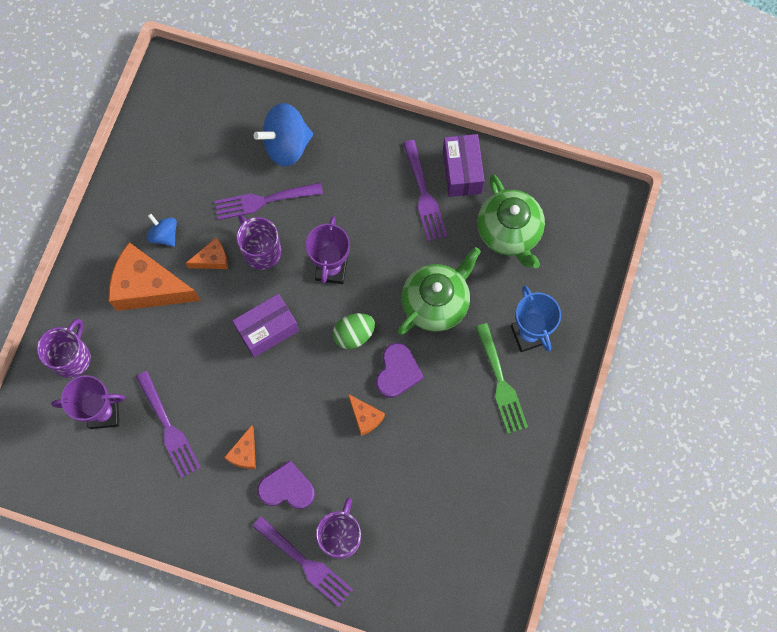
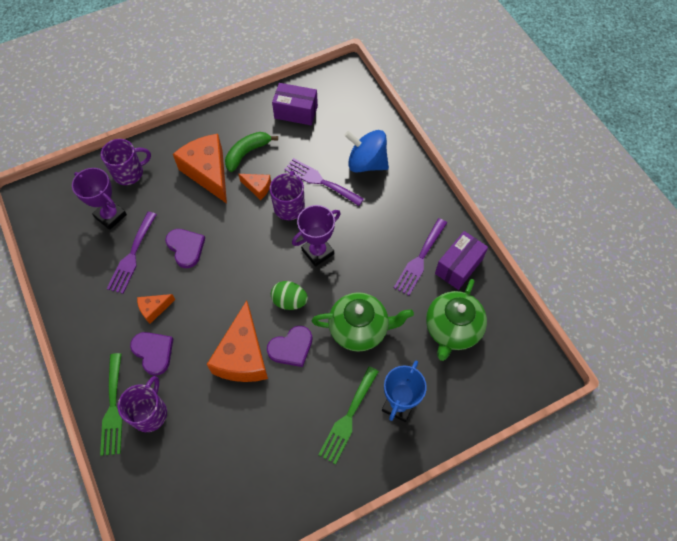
camera: 45 degrees right, 10 degrees down
blue spinning top [147,213,177,247] -> green banana [225,132,278,172]
purple box [232,294,299,358] -> purple box moved to [272,83,318,125]
purple fork [252,516,353,607] -> green fork [100,353,122,456]
purple mug [316,498,361,559] -> purple mug turned 45 degrees counterclockwise [118,376,167,432]
orange cheese [348,394,385,436] -> orange cheese [206,300,268,382], size x2.09
none -> purple heart [165,229,205,268]

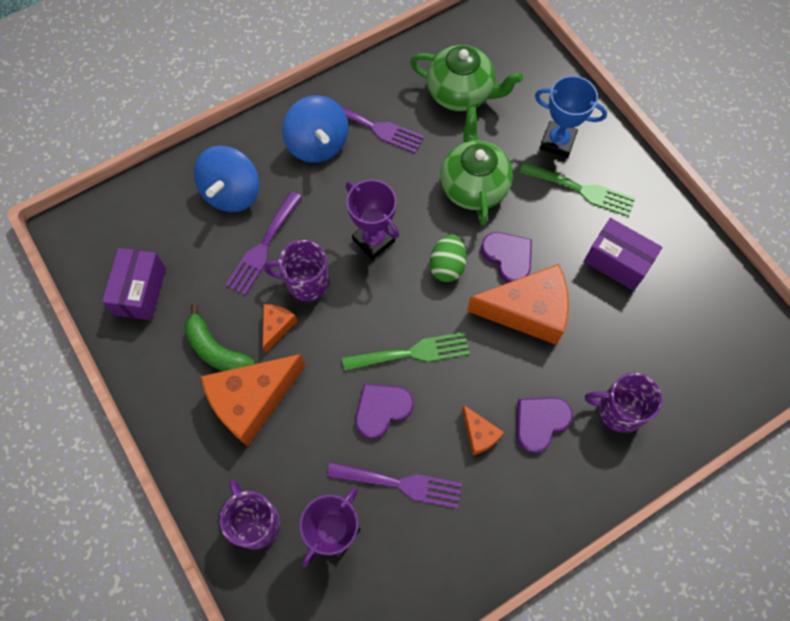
camera: 95 degrees left, 5 degrees up
green fork [100,353,122,456] -> green fork moved to [342,332,470,371]
purple box [435,231,488,290] -> purple box moved to [584,218,662,291]
none -> blue spinning top [282,95,348,163]

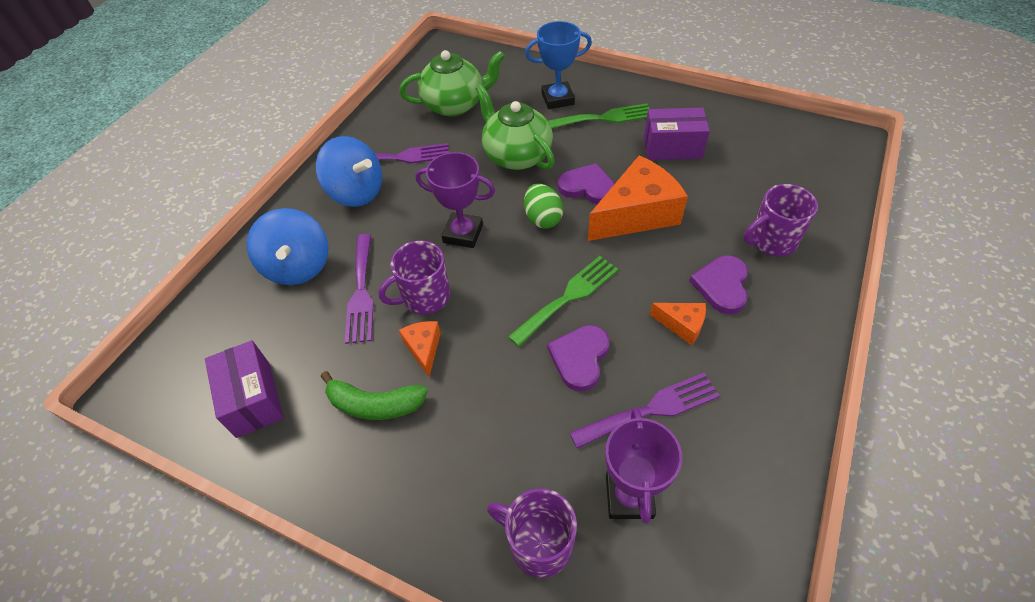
camera: 30 degrees left, 15 degrees down
orange cheese [201,354,305,446] -> none

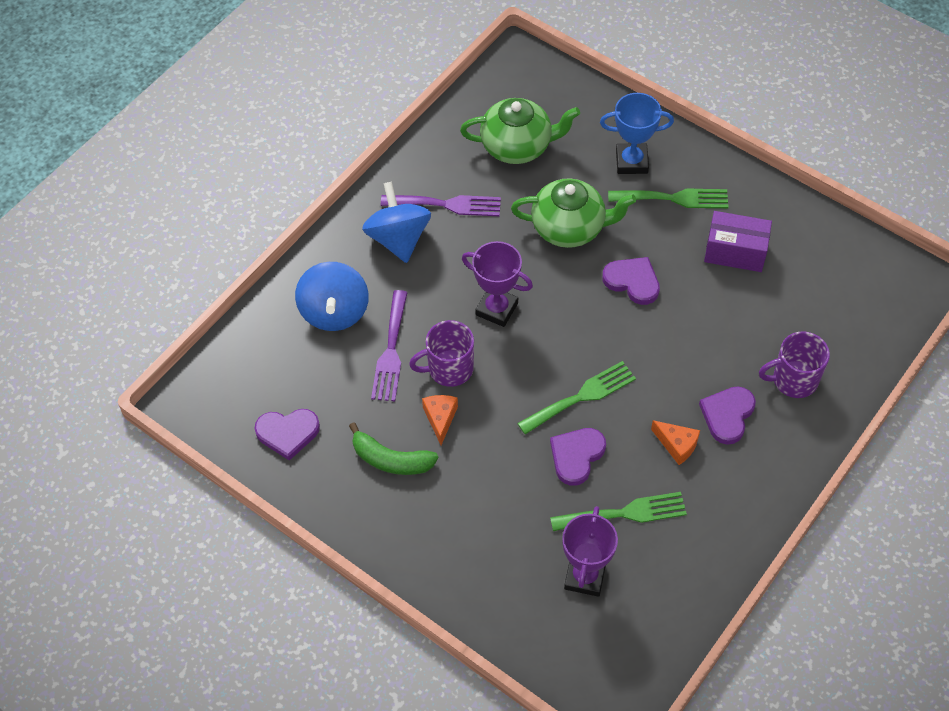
camera: 10 degrees right, 5 degrees up
purple box [205,340,284,438] -> purple heart [254,409,320,461]
blue spinning top [316,136,382,207] -> blue spinning top turned 150 degrees counterclockwise [362,182,431,263]
green teapot [476,85,554,170] -> green teapot turned 120 degrees clockwise [511,178,636,248]
purple mug [487,488,577,578] -> none
green egg [524,184,563,228] -> none
purple fork [570,373,720,449] -> green fork [550,492,687,531]
orange cheese [588,155,688,241] -> none

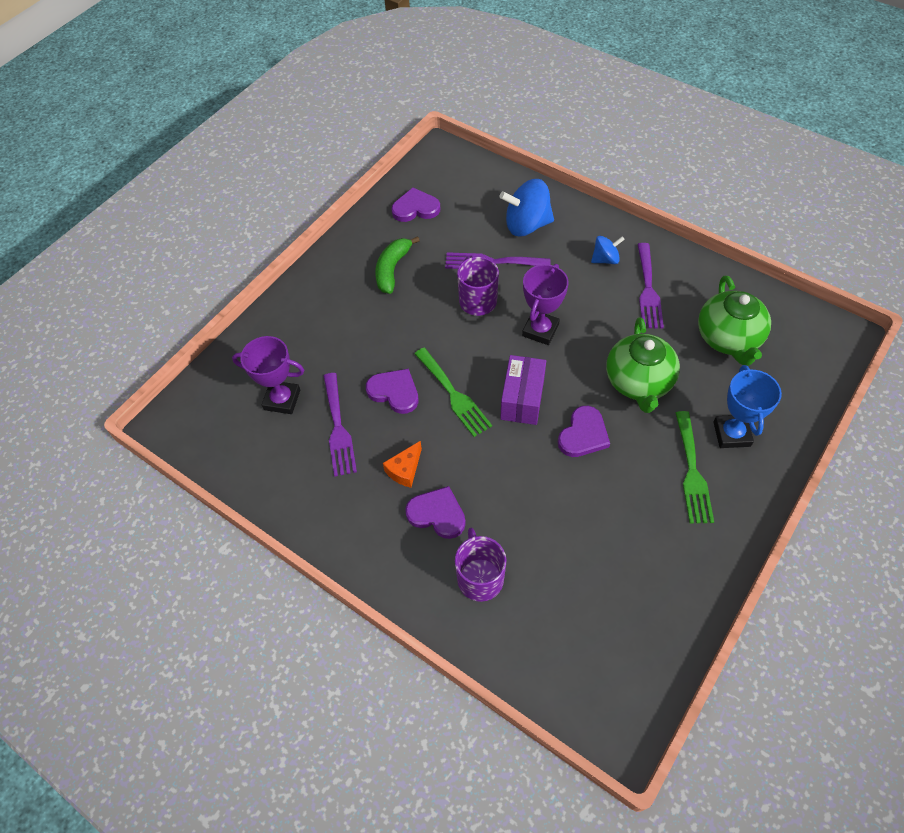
camera: 90 degrees right, 0 degrees up
purple heart [254,409,320,461] -> purple heart turned 90 degrees clockwise [391,187,440,222]
blue spinning top [362,182,431,263] -> blue spinning top [591,236,625,264], size x0.56
orange cheese [422,395,458,445] -> none
green fork [550,492,687,531] -> purple fork [324,373,357,477]
purple box [704,211,772,272] -> purple box moved to [500,355,546,425]

